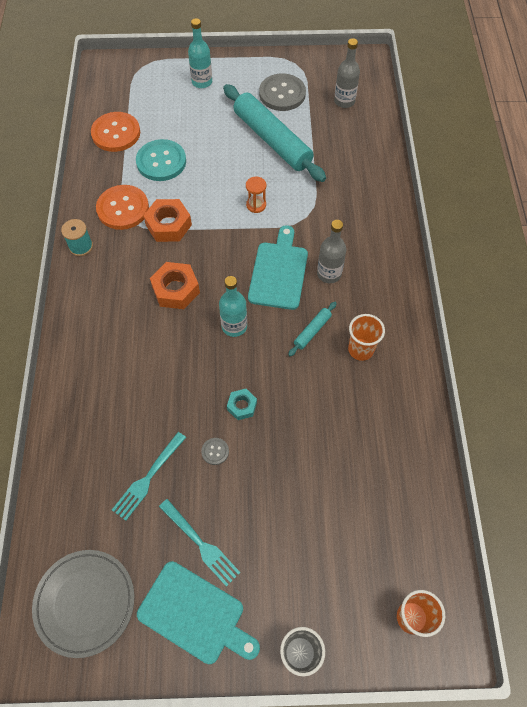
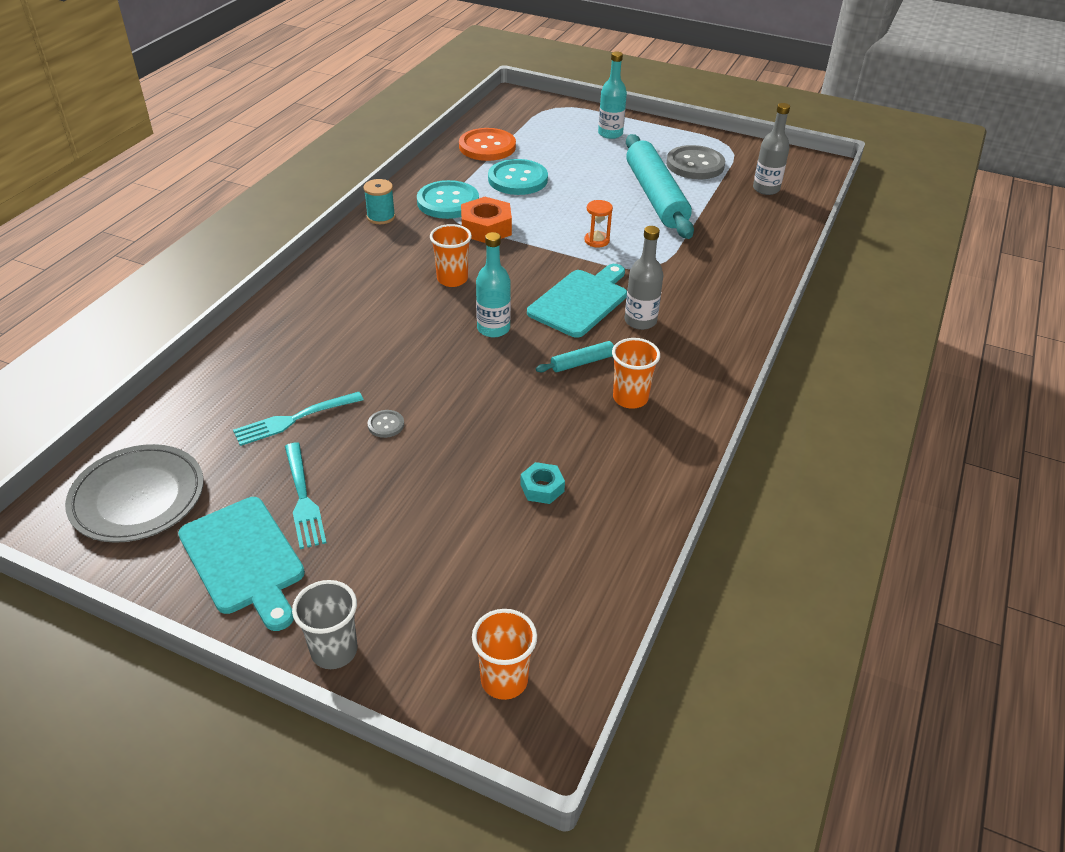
camera: 25 degrees right, 20 degrees down
orange button [96,185,149,230] -> turquoise button [417,180,479,219]
orange nut [150,262,200,309] -> orange cup [430,224,472,287]
turquoise nut [227,389,257,420] -> turquoise nut moved to [520,462,565,504]

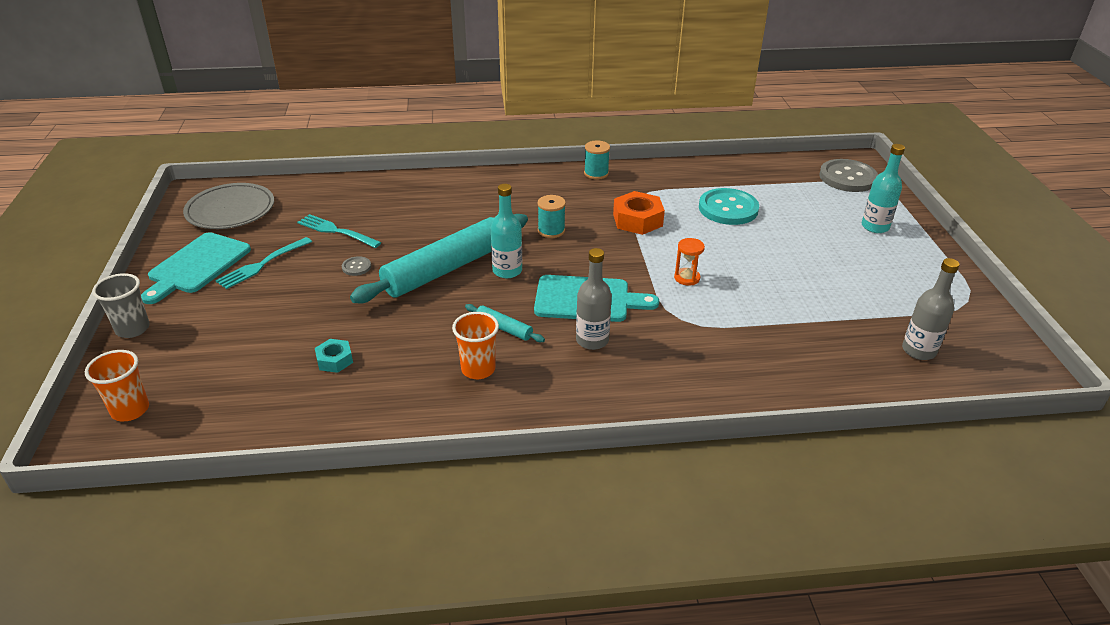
camera: 60 degrees right, 5 degrees down
turquoise button [417,180,479,219] -> none
orange cup [430,224,472,287] -> turquoise spool [538,195,566,238]
orange button [459,128,516,161] -> none
turquoise rolling pin [626,134,694,239] -> turquoise rolling pin moved to [350,214,528,303]
grey button [666,145,725,179] -> grey button moved to [819,159,878,192]

